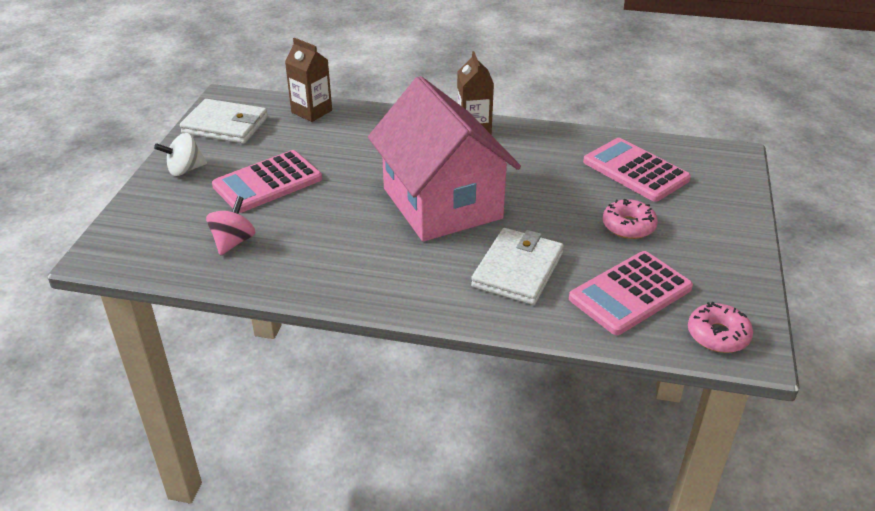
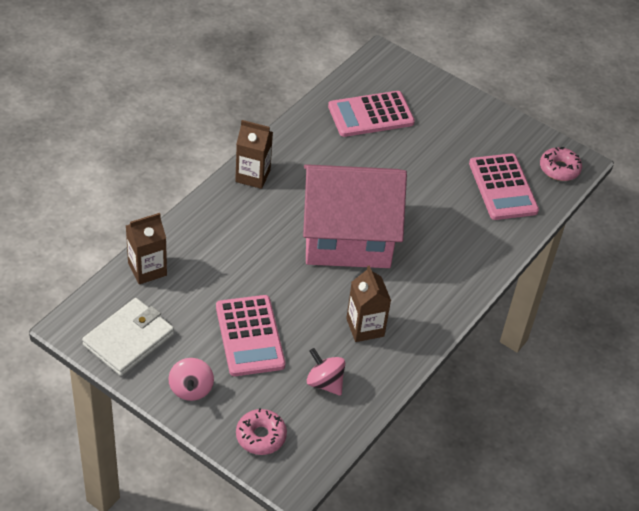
camera: 70 degrees left, 10 degrees up
white spinning top [154,133,207,176] -> pink spinning top [168,358,214,401]
white wallet [471,228,564,305] -> none
pink donut [603,199,658,239] -> pink donut moved to [236,408,287,455]
none -> brown carton [346,265,391,342]

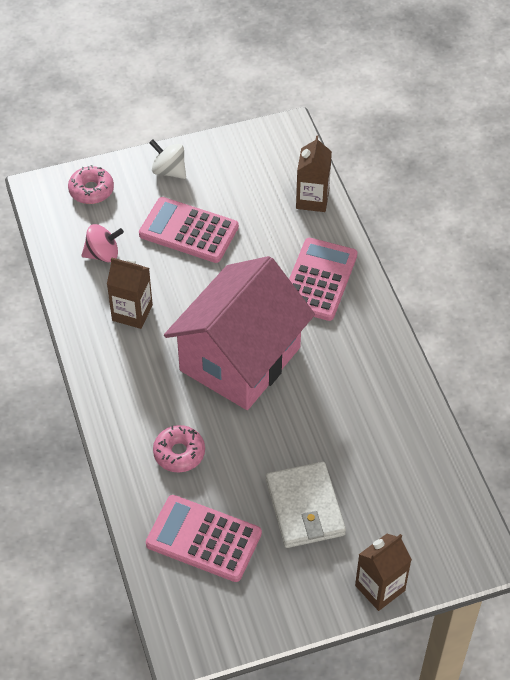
camera: 130 degrees right, 5 degrees up
white wallet [82,298,174,376] -> white wallet moved to [266,462,346,548]
pink spinning top [168,358,214,401] -> white spinning top [149,139,186,179]
brown carton [235,120,273,189] -> brown carton moved to [355,534,412,611]
pink calculator [328,91,415,137] -> pink calculator moved to [289,238,357,321]
pink donut [540,147,582,181] -> pink donut moved to [153,425,205,472]

